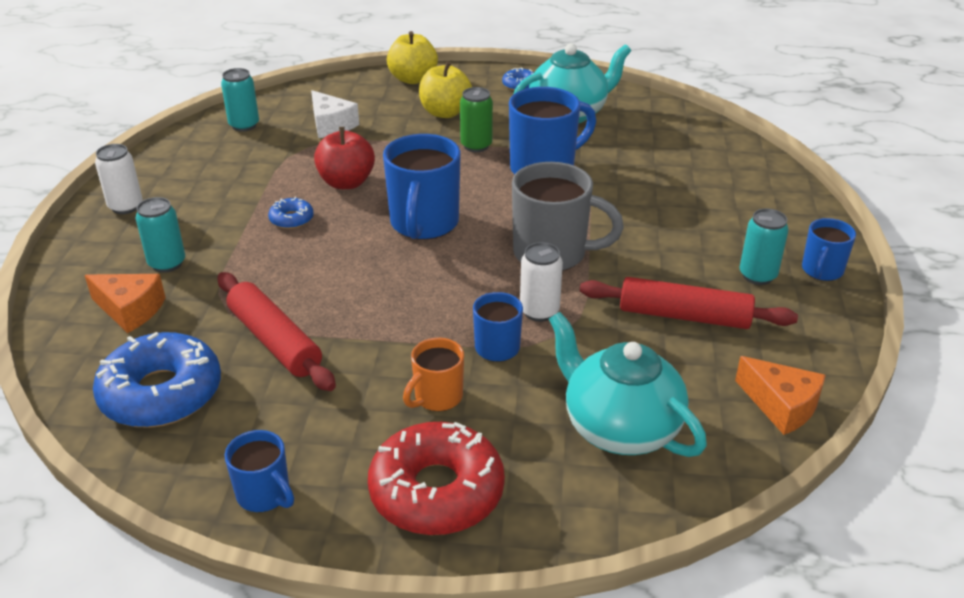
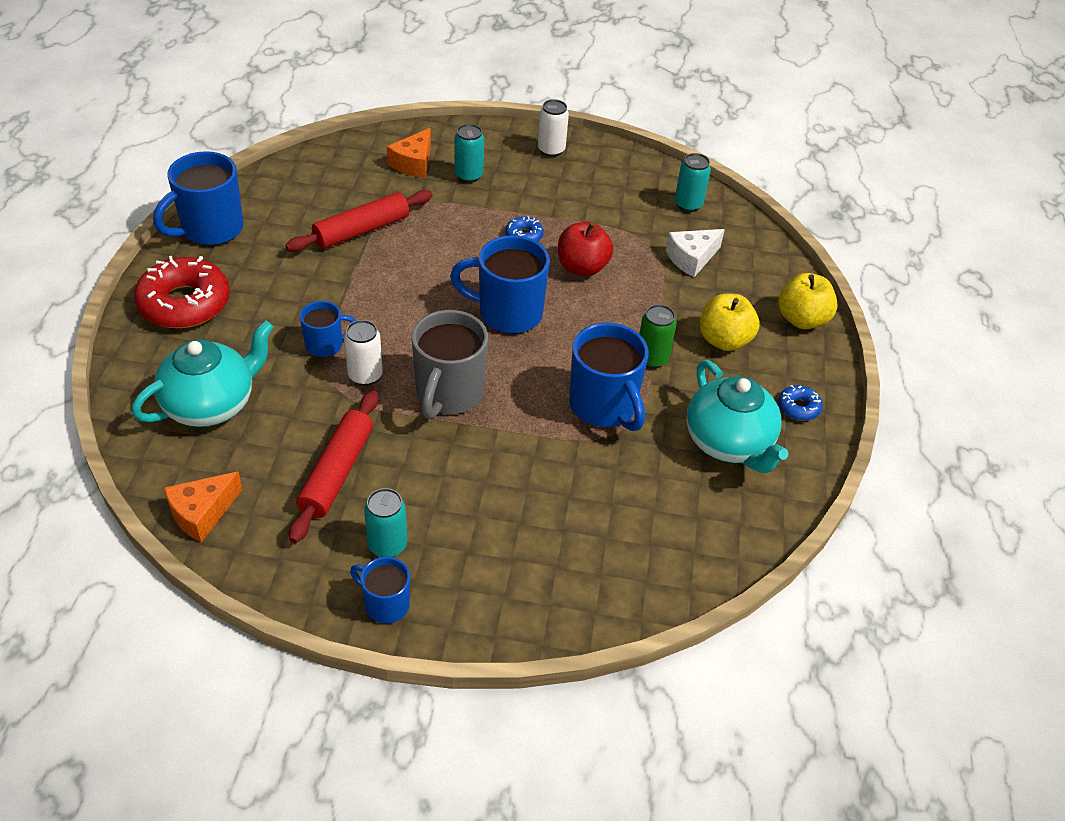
camera: 90 degrees right, 10 degrees up
blue donut [93,332,221,428] -> none
blue mug [225,430,294,512] -> blue mug [153,151,244,246], size x1.79
orange mug [403,338,464,411] -> none

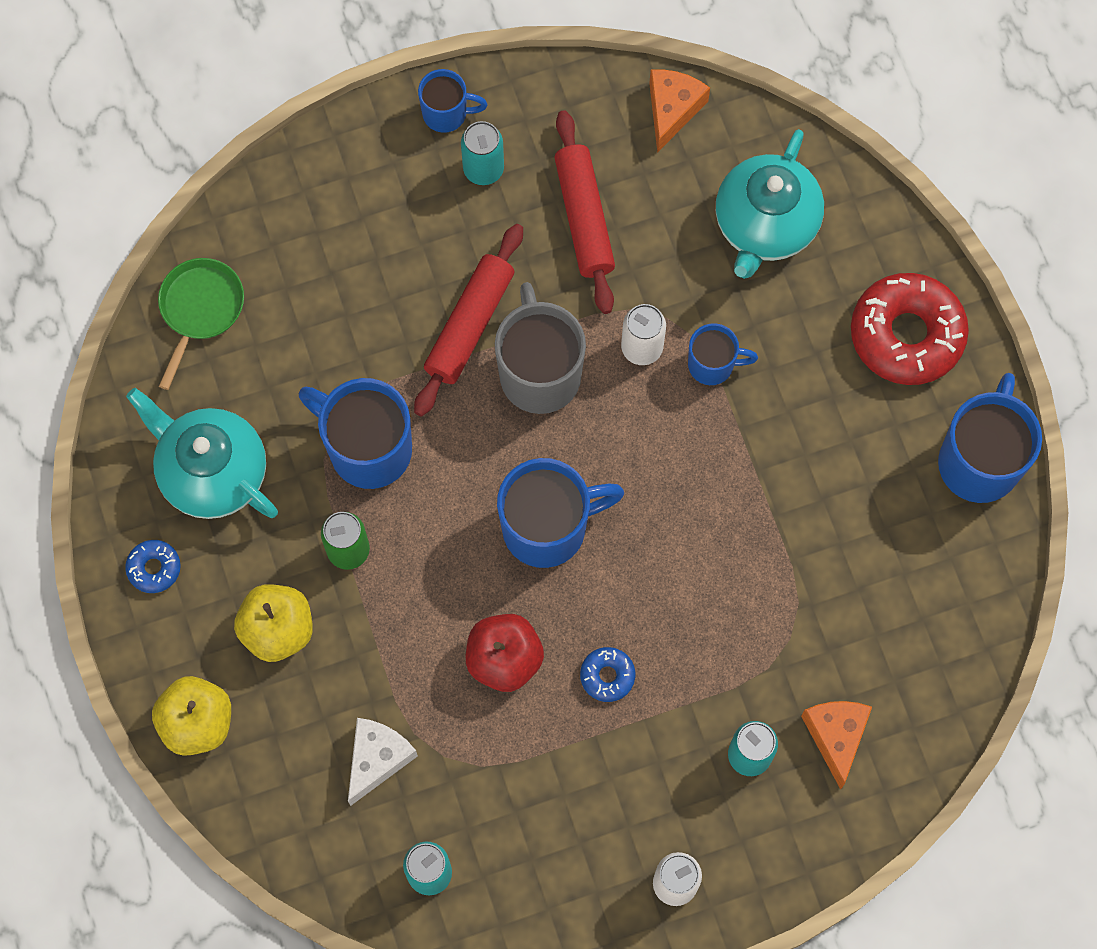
camera: 155 degrees right, 25 degrees up
red rolling pin [285,190,432,252] -> red rolling pin moved to [414,224,523,417]
blue mug [300,301,357,357] -> blue mug turned 135 degrees counterclockwise [688,323,758,385]
none -> green pan [158,258,244,390]

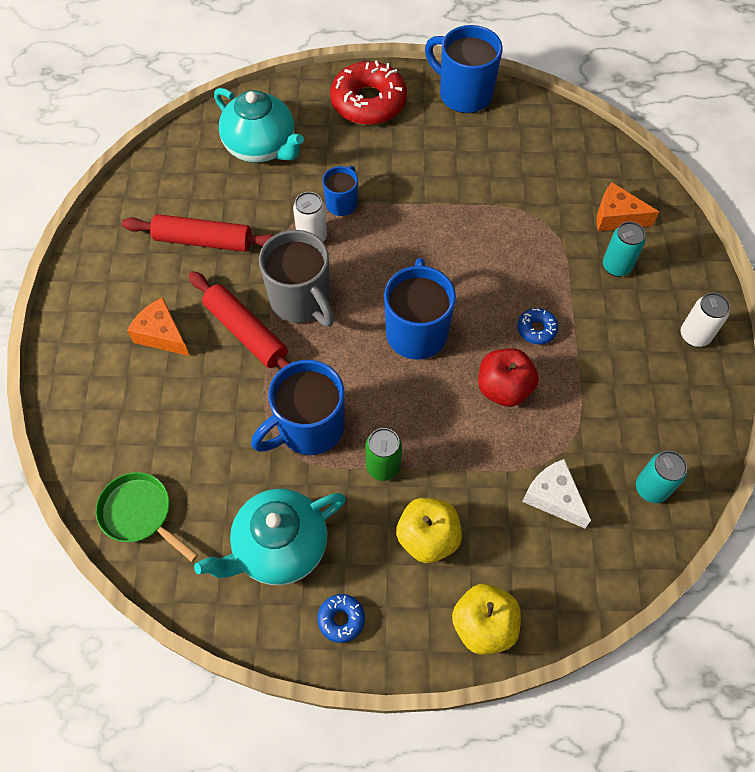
camera: 70 degrees left, 10 degrees down
blue mug [418,69,487,133] -> none
turquoise can [461,121,504,185] -> none
grey mug [495,282,586,414] -> grey mug turned 135 degrees counterclockwise [259,230,334,327]
orange cheese [649,69,710,153] -> orange cheese moved to [127,297,190,356]

